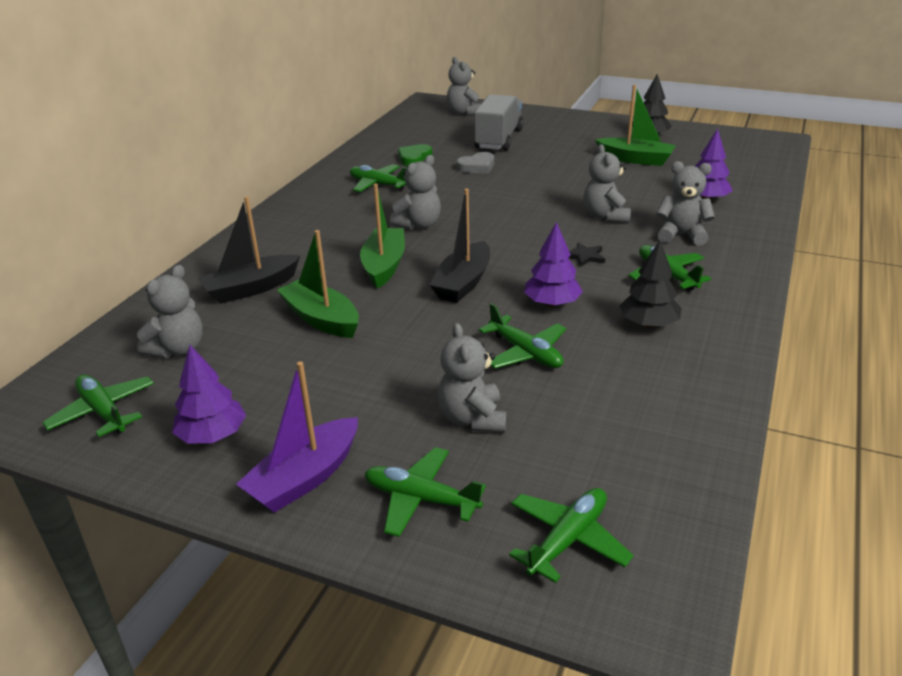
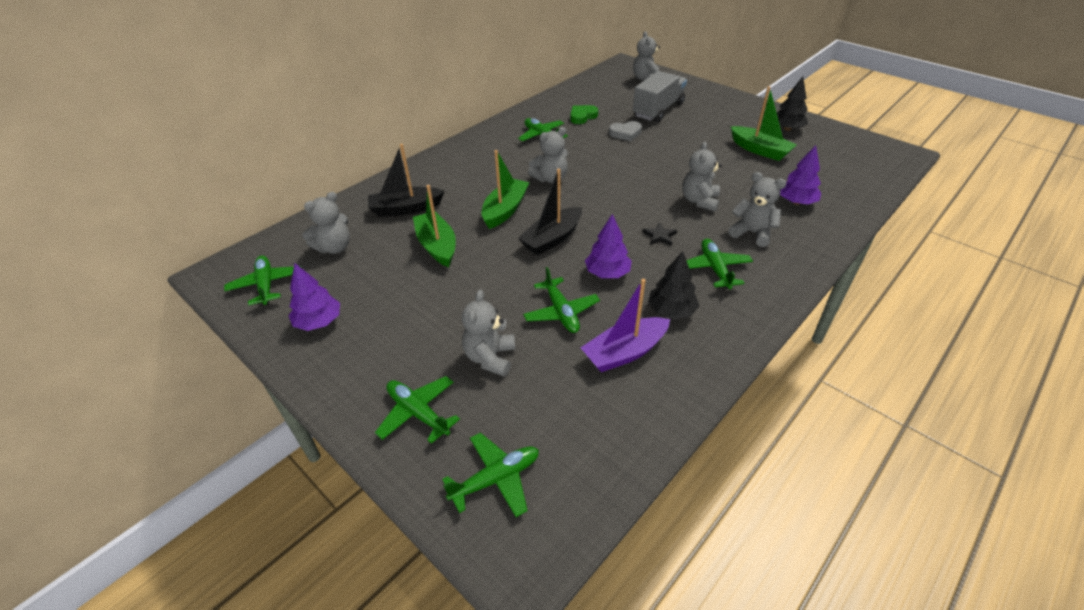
camera: 20 degrees right, 10 degrees up
purple boat [236,361,358,513] -> purple boat moved to [581,279,670,372]

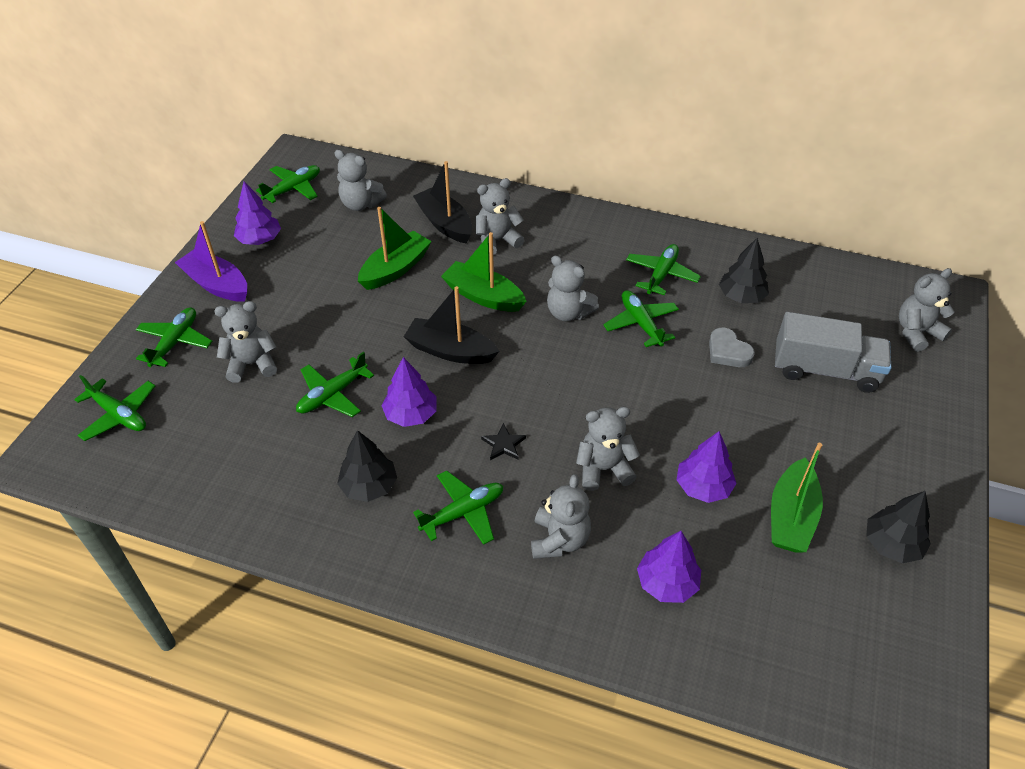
camera: 65 degrees right, 5 degrees up
green boat [482,150,529,229] -> green boat turned 150 degrees counterclockwise [441,232,527,312]
green heart [570,105,598,124] -> black tree [719,238,769,303]
purple boat [581,279,670,372] -> purple boat moved to [175,221,247,301]
none -> grey teddy bear [476,178,524,255]
none -> green plane [603,290,679,347]
none -> purple tree [677,431,737,503]

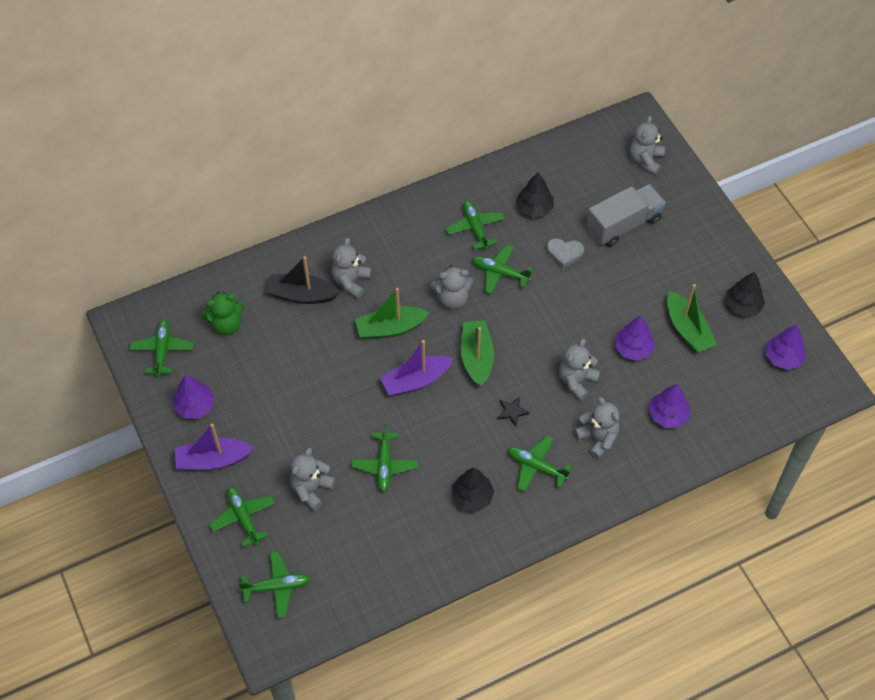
camera: 45 degrees left, 10 degrees up
grey teddy bear [334,150,387,211] -> green teddy bear [201,292,244,335]
green boat [358,207,432,290] -> green boat moved to [461,321,494,387]
purple tree [381,357,437,427] -> purple tree moved to [766,325,806,370]
black boat [404,286,499,364] -> purple boat [380,340,454,396]
green plane [413,471,503,545] -> green plane turned 75 degrees counterclockwise [507,435,572,492]

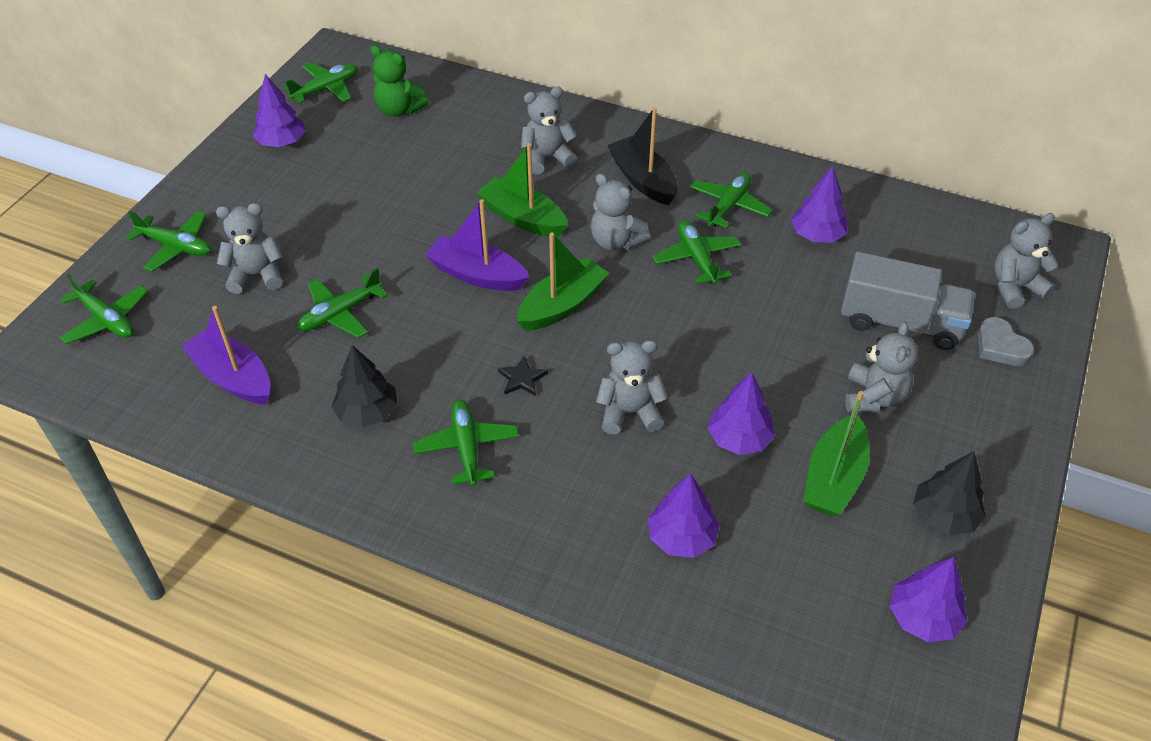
camera: 50 degrees right, 10 degrees down
purple boat [175,424,254,470] -> purple boat moved to [181,306,271,405]
green plane [209,487,275,547] -> green plane turned 90 degrees clockwise [126,211,211,271]
black boat [266,256,340,304] -> black boat moved to [607,107,678,205]
black tree [516,172,554,217] -> purple tree [791,166,848,242]
grey heart [546,238,584,268] -> grey heart moved to [978,317,1034,366]
grey teddy bear [574,397,619,459] -> grey teddy bear moved to [845,321,918,412]

